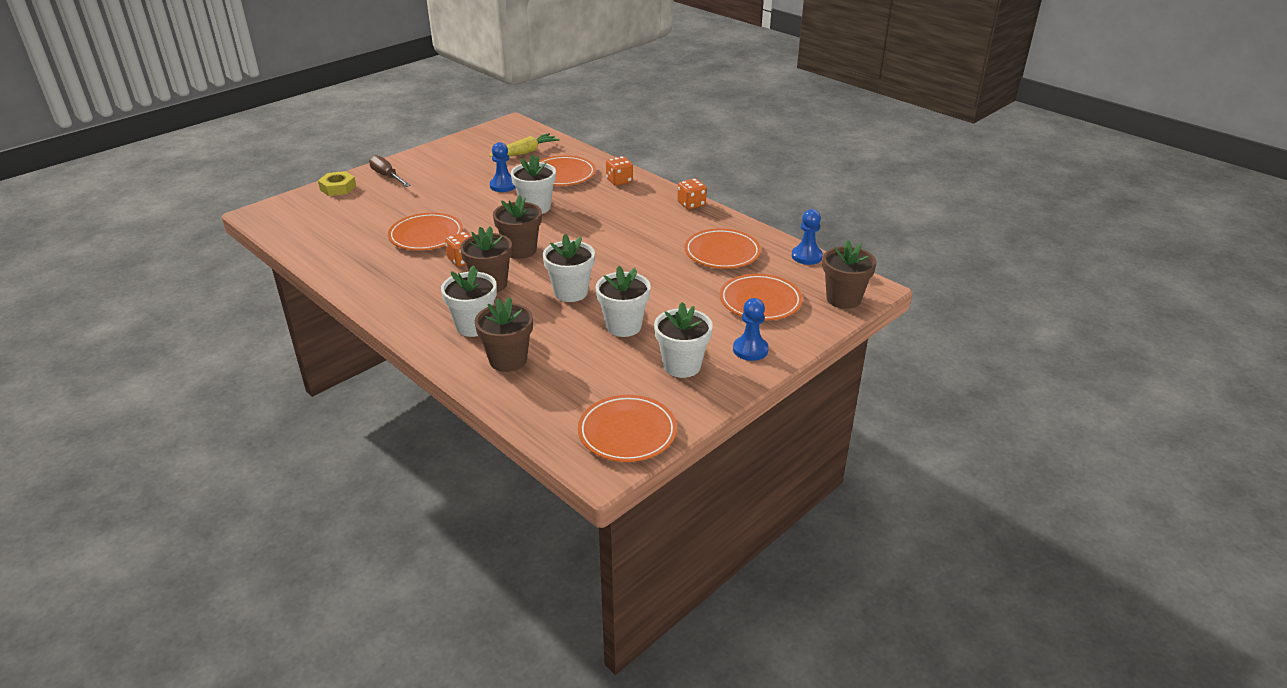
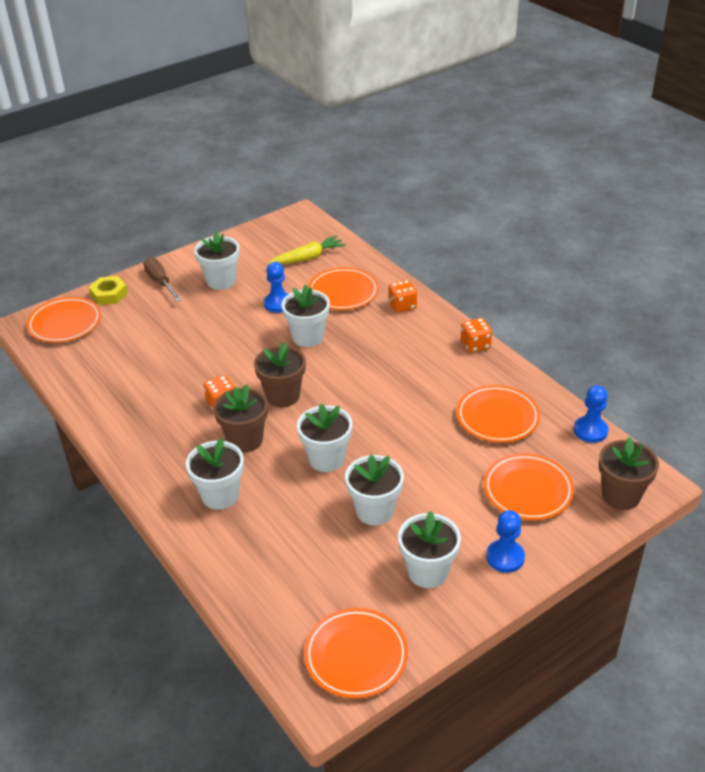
camera: 10 degrees right, 5 degrees up
orange plate [388,213,463,250] -> orange plate moved to [26,297,101,343]
brown flower pot [475,297,533,372] -> none
none -> white flower pot [194,231,240,290]

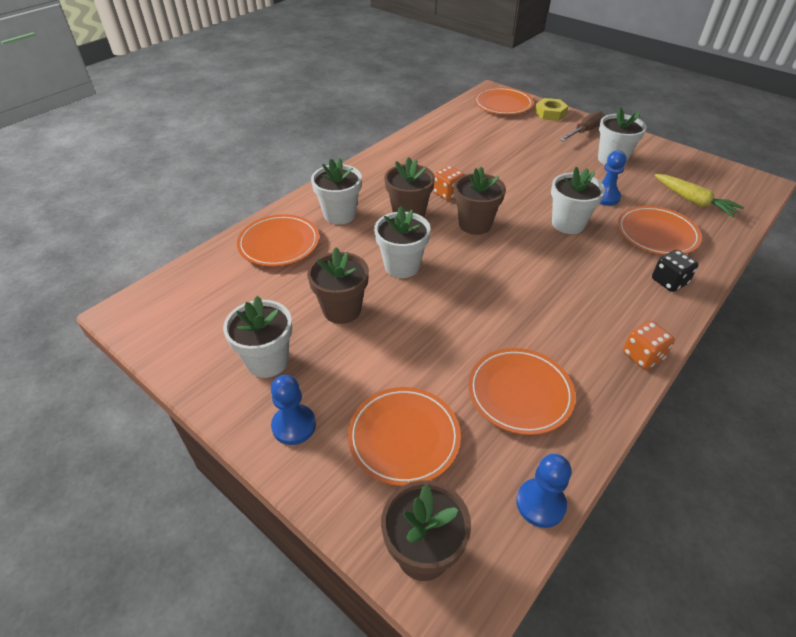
camera: 75 degrees right, 5 degrees up
orange plate [304,608,408,699] -> orange plate moved to [237,214,319,267]
white flower pot [345,455,404,526] -> brown flower pot [307,247,369,324]
orange dice [388,280,417,313] -> black dice [652,250,698,292]

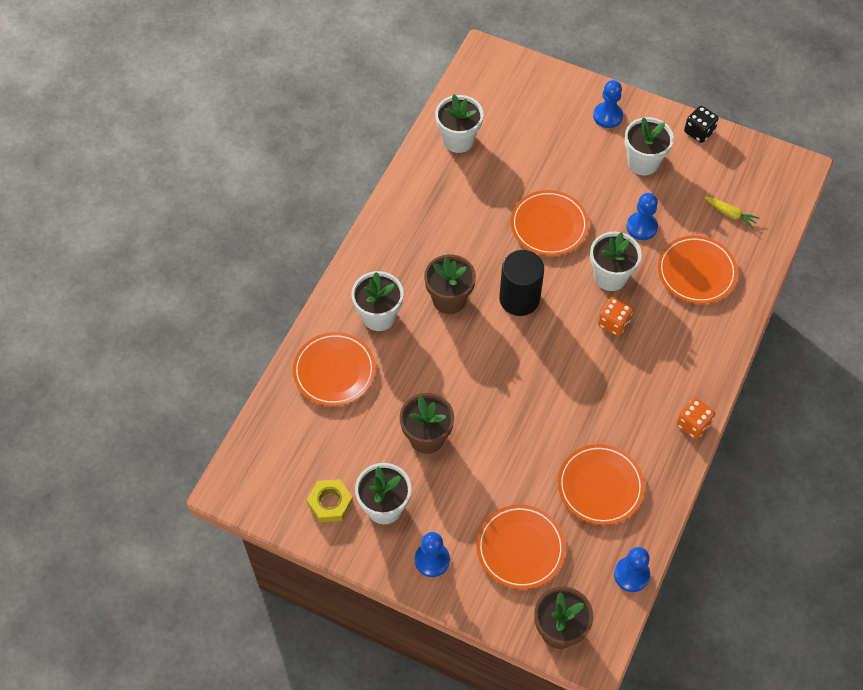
camera: 15 degrees left, 15 degrees up
white flower pot [374,206,431,278] -> white flower pot moved to [435,95,484,153]
orange dice [433,166,465,201] -> orange dice moved to [598,297,633,336]
brown flower pot [454,167,506,235] -> black cylinder [499,250,544,316]
orange plate [474,87,534,115] -> orange plate moved to [511,190,589,256]
yellow nut [535,98,568,121] -> yellow nut moved to [307,479,353,522]
brown screwdriver [559,111,605,141] -> blue pawn [593,80,623,128]
black dice [652,250,698,292] -> black dice moved to [684,106,719,143]
yellow carrot [654,174,744,218] -> yellow carrot [704,196,760,228], size x0.63

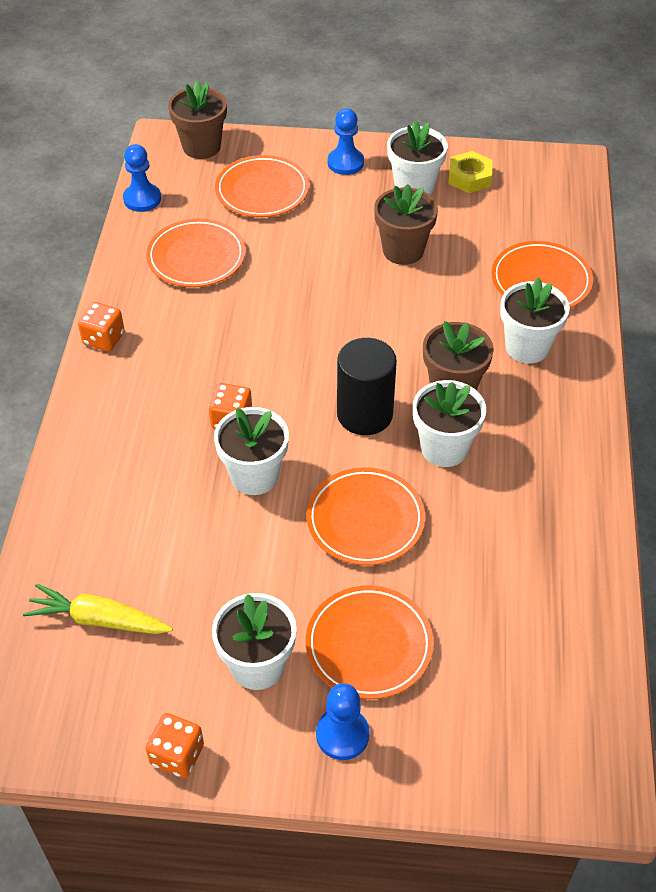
camera: 160 degrees right, 10 degrees down
white flower pot [435,95,484,153] -> white flower pot moved to [413,380,486,467]
blue pawn [626,193,658,240] -> none
orange plate [658,235,738,304] -> orange plate moved to [306,585,434,699]
black dice [684,106,719,143] -> orange dice [146,713,204,778]
yellow carrot [704,196,760,228] -> yellow carrot [23,584,173,634], size x1.58

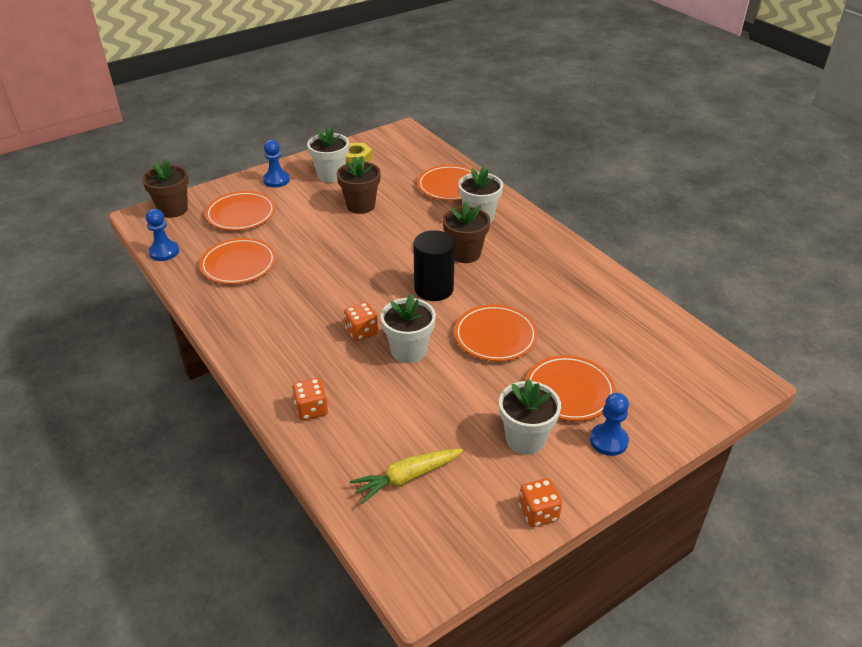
camera: 40 degrees left, 10 degrees down
orange dice [78,302,124,352] -> orange dice moved to [292,378,328,420]
white flower pot [413,380,486,467] -> none

